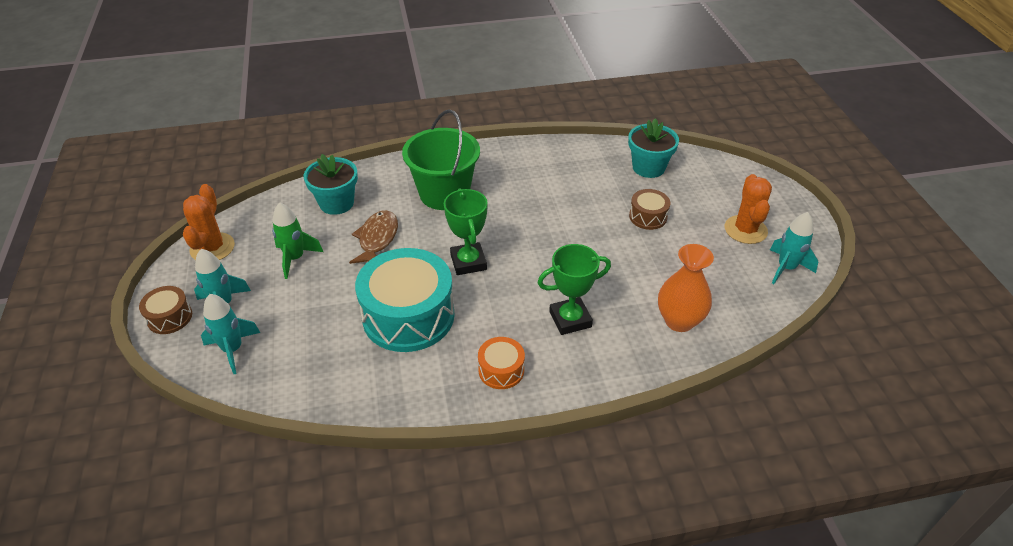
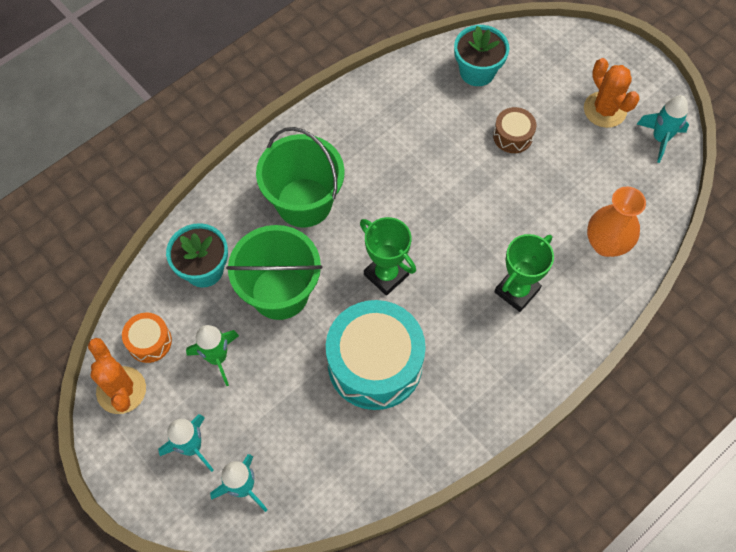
camera: 30 degrees left, 20 degrees up
brown drum [139,286,192,334] -> none
brown fish [349,210,398,264] -> green bucket [226,225,323,320]
orange drum [478,337,525,389] -> orange drum moved to [122,313,172,363]

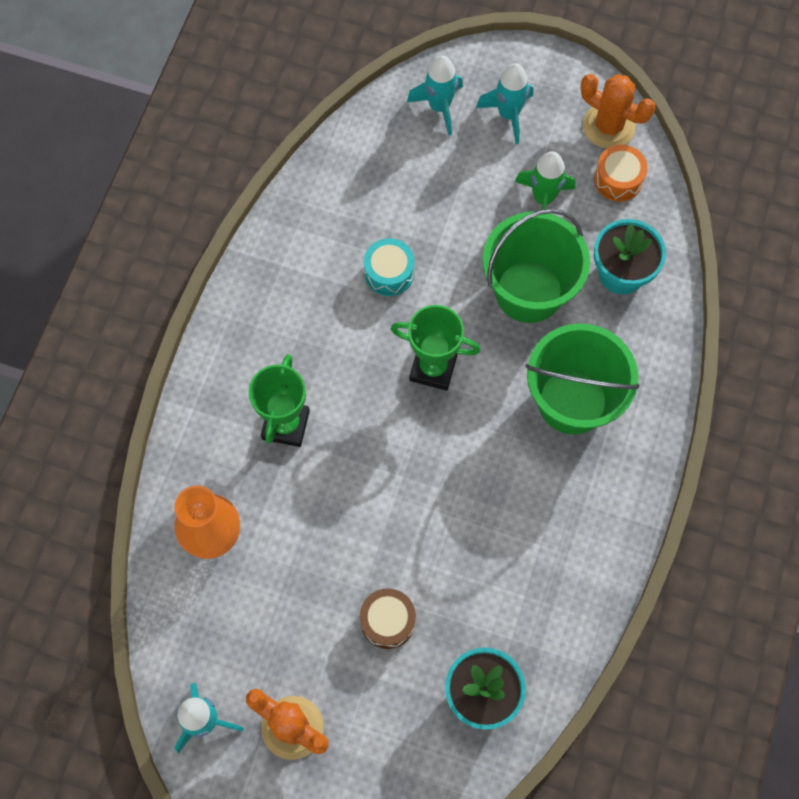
camera: 150 degrees right, 5 degrees up
turquoise drum [326,300,426,410] -> turquoise drum [364,238,415,296], size x0.47

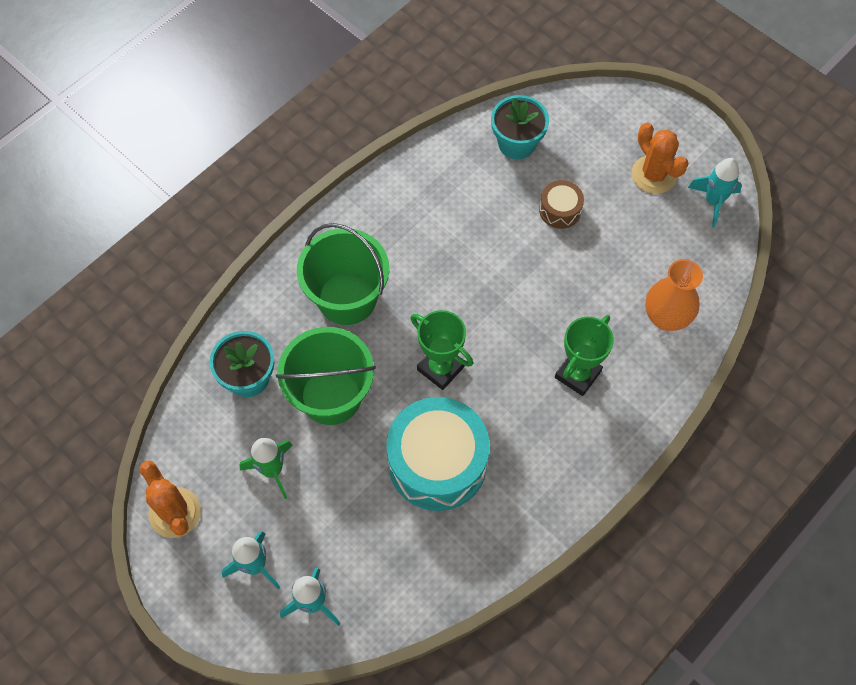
camera: 155 degrees left, 5 degrees down
turquoise drum [364,238,415,296] -> turquoise drum [386,397,490,511], size x2.13
orange drum [594,145,648,201] -> none

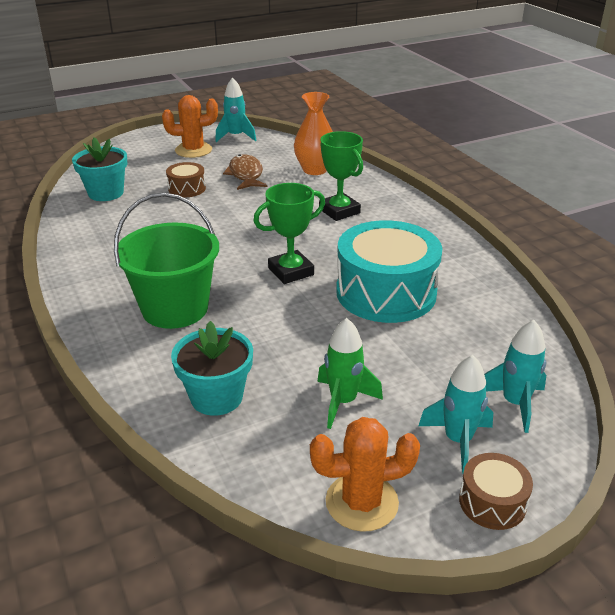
camera: 70 degrees left, 30 degrees down
green bucket [276,327,376,425] -> none
none -> brown fish [223,154,267,190]
none -> brown drum [459,453,533,530]

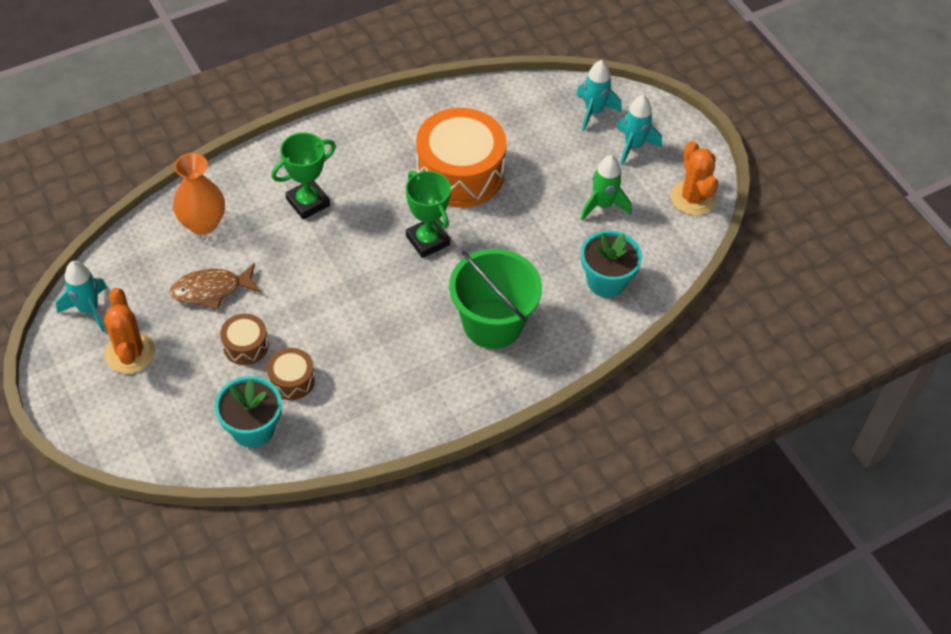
camera: 95 degrees left, 20 degrees up
turquoise drum [336,220,442,323] -> orange drum [416,108,506,208]
brown drum [459,453,533,530] -> brown drum moved to [267,348,315,400]

